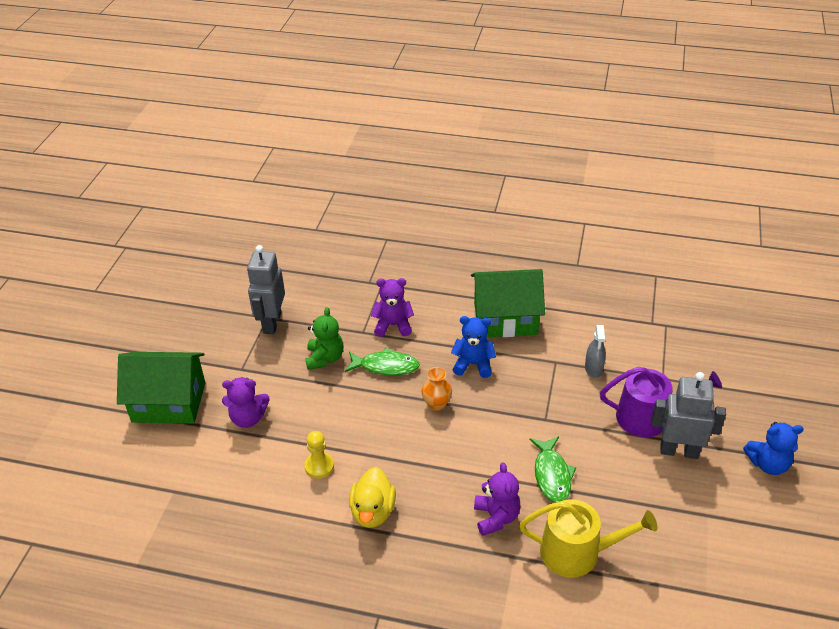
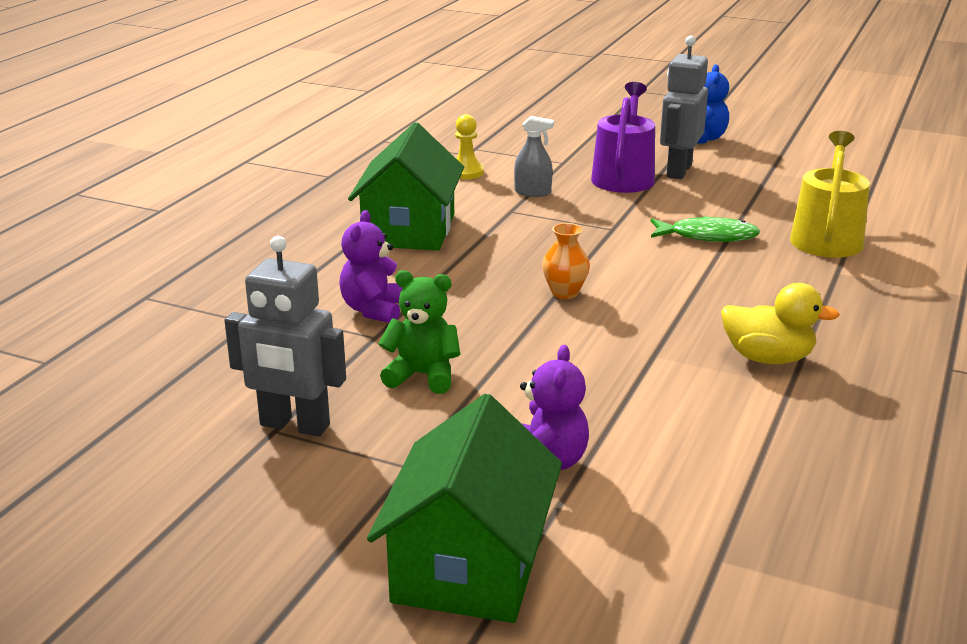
camera: 80 degrees left, 15 degrees down
yellow pawn [304,431,334,478] -> yellow pawn moved to [455,114,484,179]
green fish [345,347,420,376] -> none
blue teddy bear [451,316,496,378] -> none
purple teddy bear [474,462,521,536] -> none

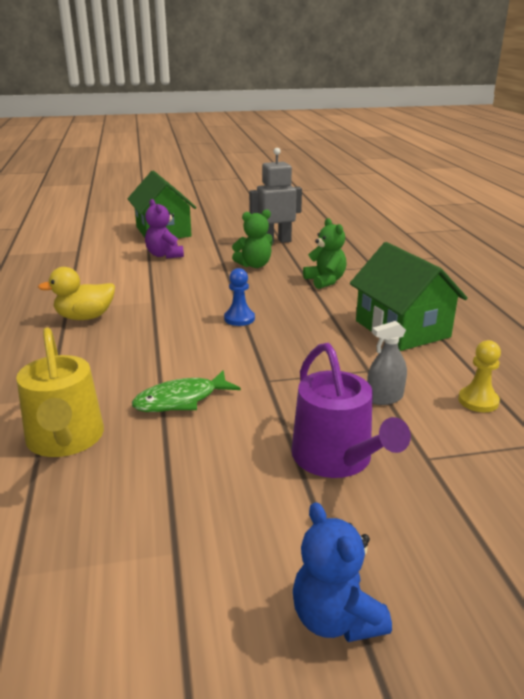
camera: 145 degrees right, 0 degrees up
purple teddy bear [339,210,403,323] -> green teddy bear [303,218,347,289]
orange vase [542,223,590,299] -> blue pawn [224,268,255,326]
grey robot [660,36,708,179] -> none

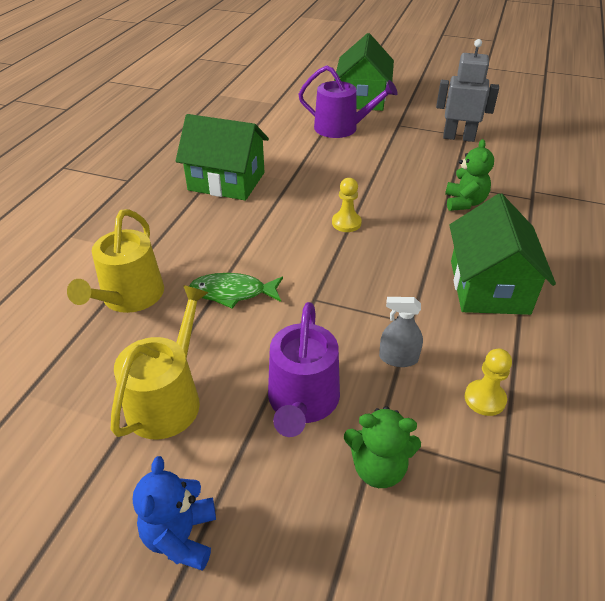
camera: 30 degrees right, 15 degrees up
yellow duck [38,267,115,320] -> green house [176,114,269,201]
purple teddy bear [145,199,184,259] -> purple watering can [298,65,398,138]
blue pawn [224,268,255,326] -> yellow pawn [332,178,362,232]
green teddy bear [232,209,273,268] -> green teddy bear moved to [344,406,421,488]
none -> yellow watering can [111,285,208,439]

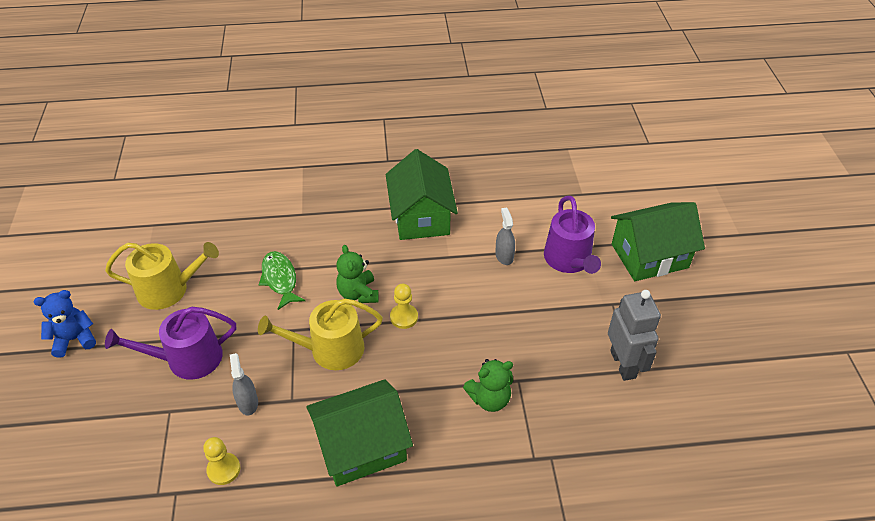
camera: 65 degrees right, 5 degrees up
yellow watering can [67,209,164,313] -> yellow watering can moved to [258,298,383,370]
green teddy bear [344,406,421,488] -> green teddy bear moved to [336,245,379,303]
none -> grey spray bottle [495,208,515,265]

